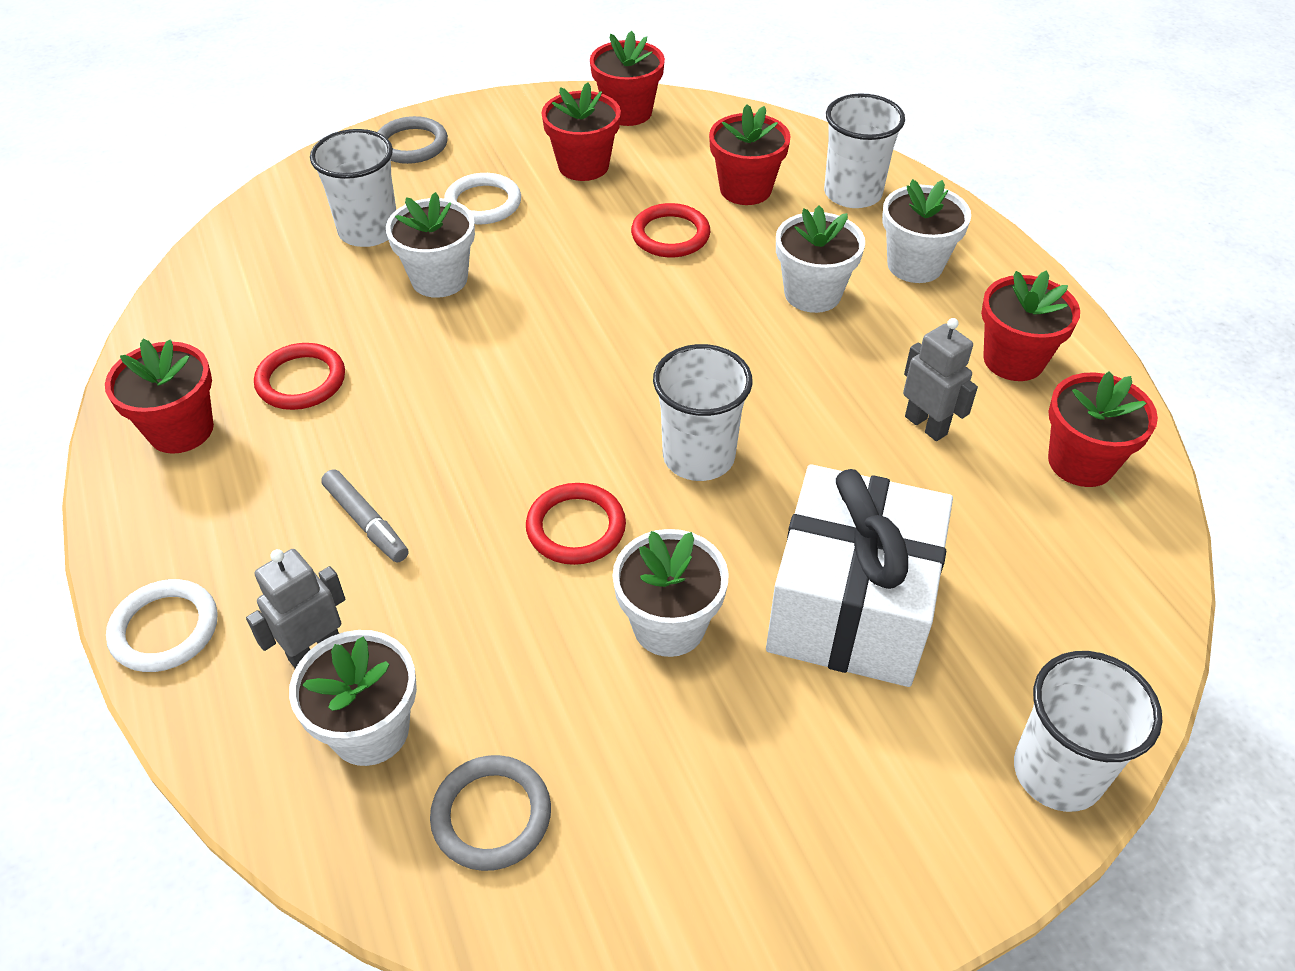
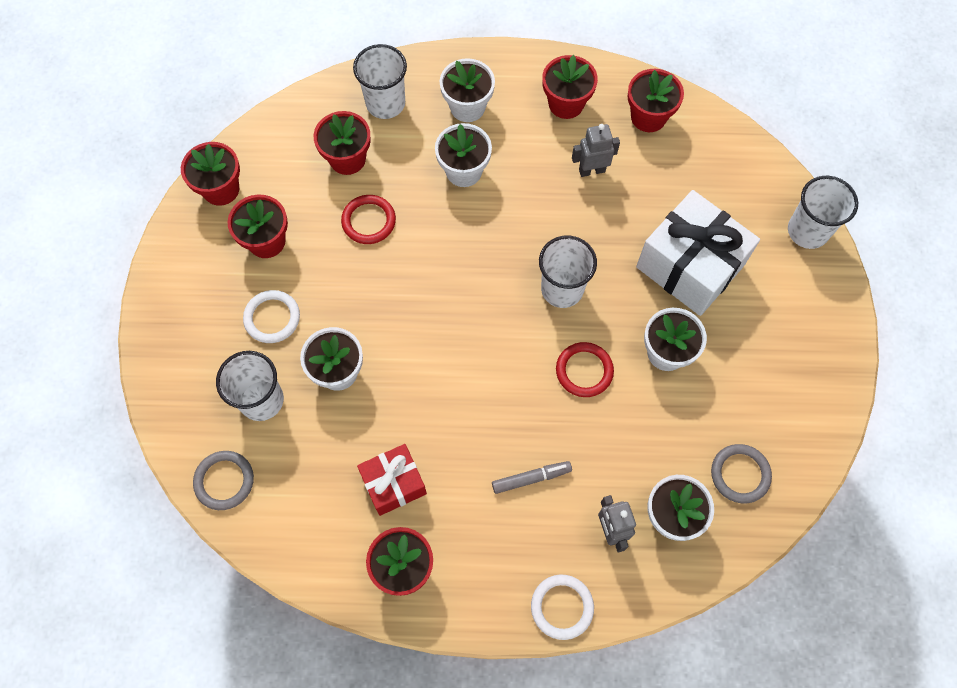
camera: 65 degrees left, 20 degrees up
red ring [254,343,345,410] -> red gift [357,444,427,516]
grey ring [377,116,448,164] -> grey ring moved to [193,451,254,510]

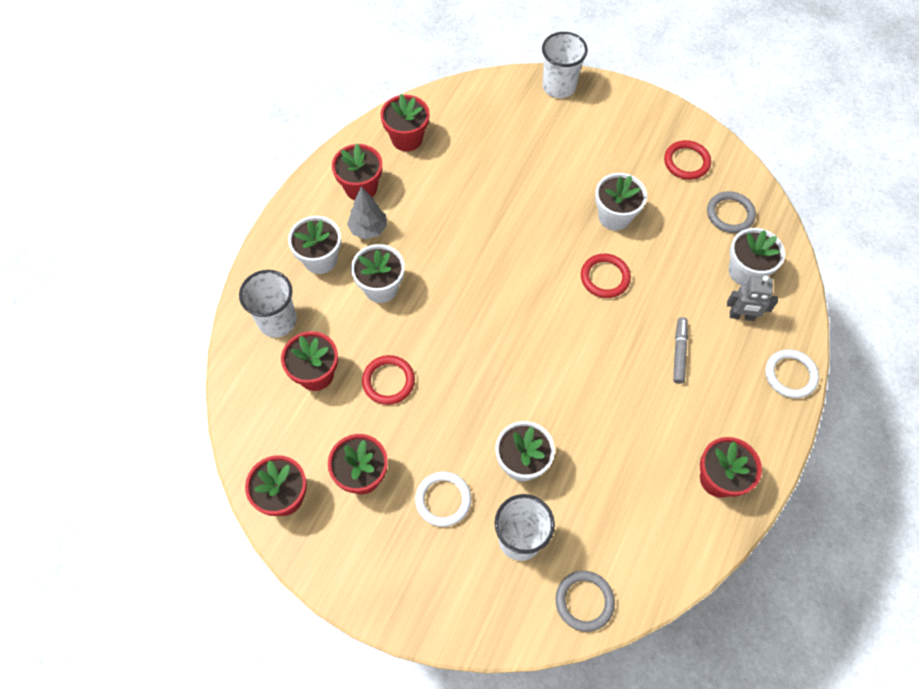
camera: 65 degrees left, 5 degrees down
red gift [357,444,427,516] -> none
white cup [539,236,597,308] -> none
grey robot [572,124,620,177] -> none
white gift [636,190,760,316] -> none
none -> grey tree [347,186,387,239]
none -> red ring [664,140,711,180]

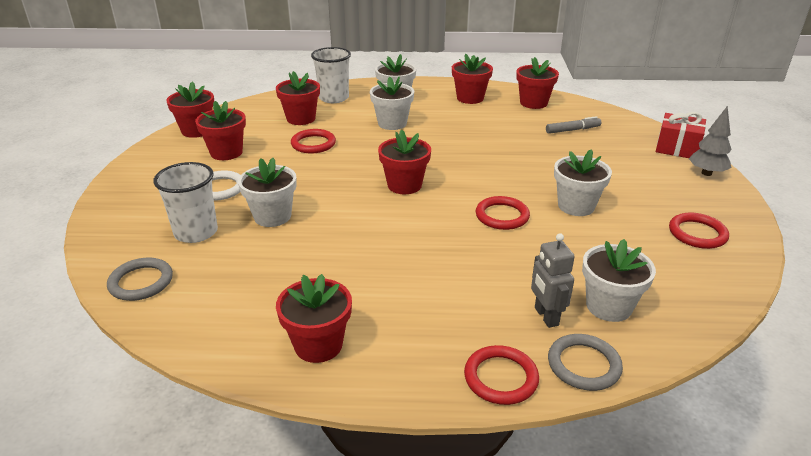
camera: 65 degrees right, 30 degrees down
grey tree [347,186,387,239] -> grey tree moved to [689,106,732,176]
white cup [542,32,588,98] -> red gift [656,112,706,158]
grey marker [673,317,688,384] -> grey marker moved to [546,116,601,134]
grey ring [707,191,756,233] -> grey ring moved to [548,334,623,391]
white ring [765,349,819,398] -> red ring [464,345,539,405]
none -> red flower pot [378,130,431,194]

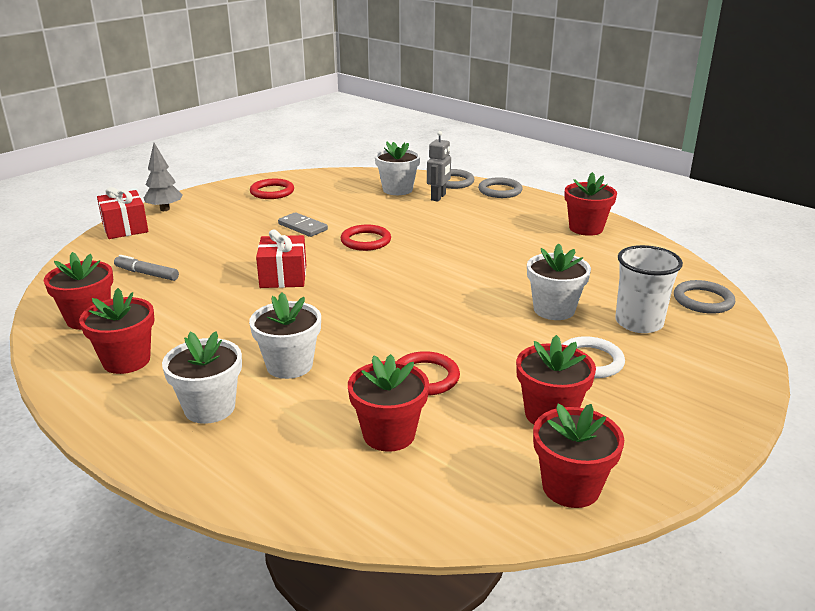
camera: 140 degrees left, 5 degrees down
white cup [311,47,351,103] -> none
red flower pot [378,130,431,194] -> none
red ring [464,345,539,405] -> grey ring [478,177,523,198]
white flower pot [554,149,612,216] -> grey domino [278,212,328,237]
none -> red gift [256,230,306,288]

